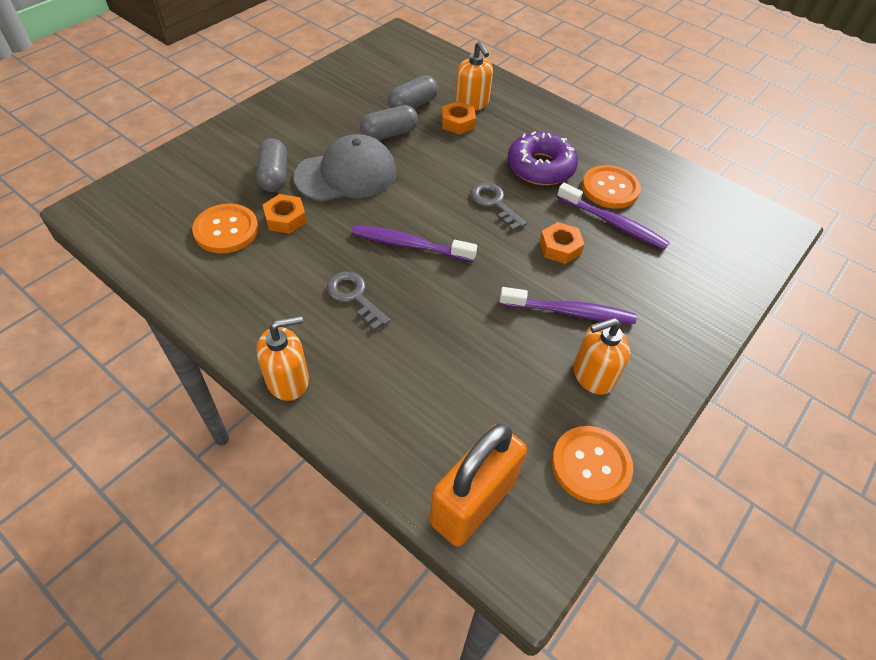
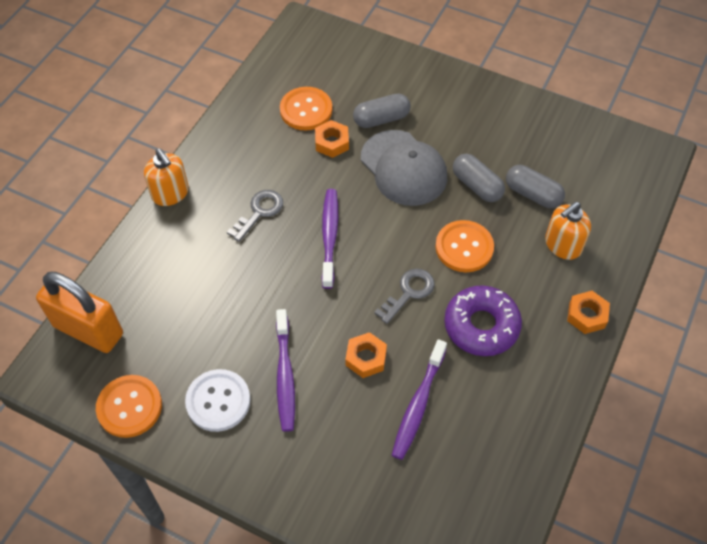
camera: 80 degrees right, 5 degrees up
orange nut [441,101,476,135] -> orange nut moved to [567,291,610,334]
orange soap dispenser [573,318,630,395] -> white button [185,369,251,432]
orange button [582,165,641,209] -> orange button moved to [435,220,494,272]

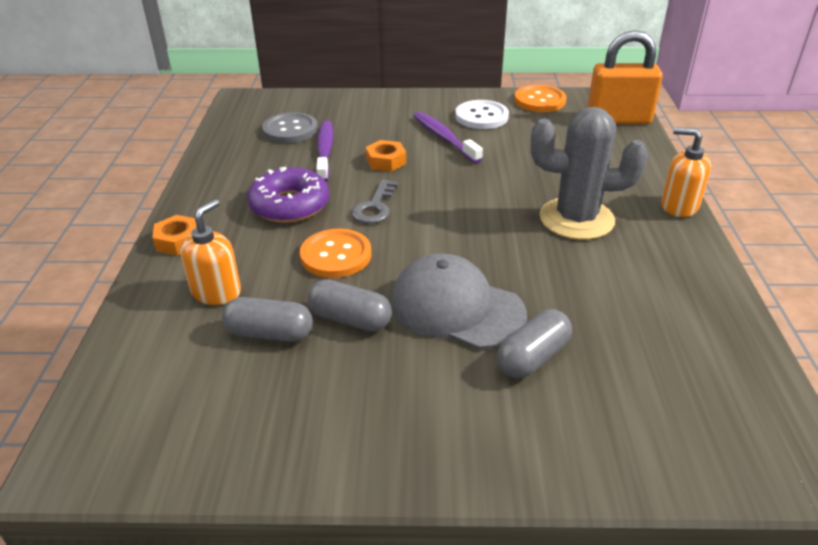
camera: 155 degrees right, 20 degrees down
grey key [227,190,283,242] -> grey cactus [531,107,648,240]
orange button [280,87,332,130] -> none
orange nut [315,120,349,158] -> none
purple toothbrush [322,189,338,289] -> none
none -> grey button [262,112,318,143]

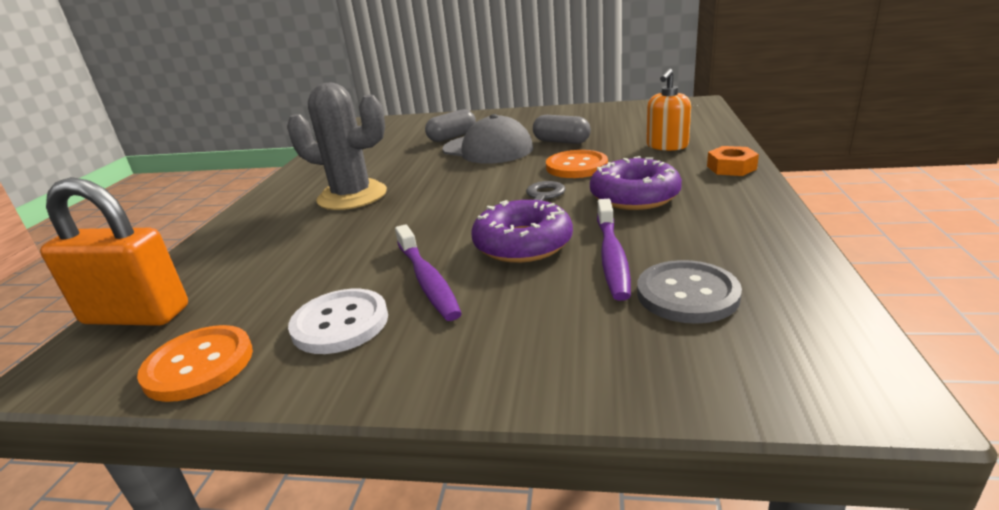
camera: 170 degrees left, 10 degrees down
grey capsule [222,297,313,342] -> none
orange nut [366,140,406,172] -> purple donut [472,200,573,263]
orange soap dispenser [661,127,711,217] -> none

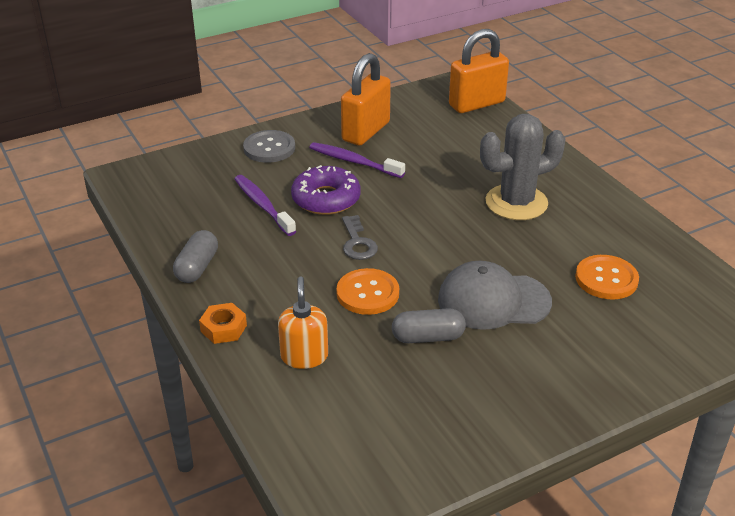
camera: 140 degrees right, 10 degrees up
orange button [137,325,253,402] -> orange button moved to [575,255,639,299]
white button [288,289,388,354] -> orange padlock [341,53,391,146]
grey capsule [425,109,476,142] -> grey capsule moved to [173,230,218,283]
purple donut [590,156,682,210] -> none
grey button [637,260,742,324] -> grey button moved to [243,130,295,163]

